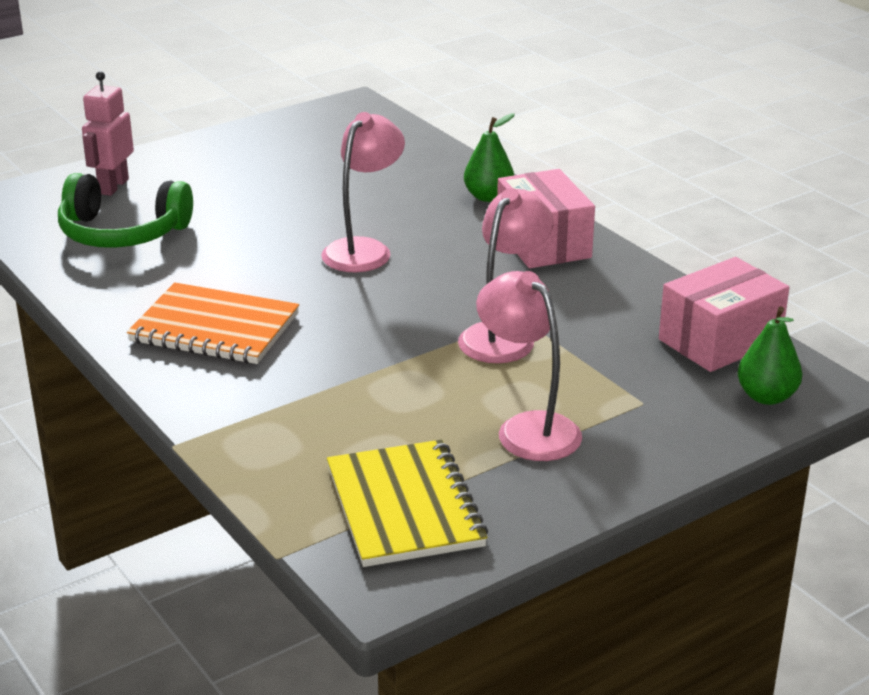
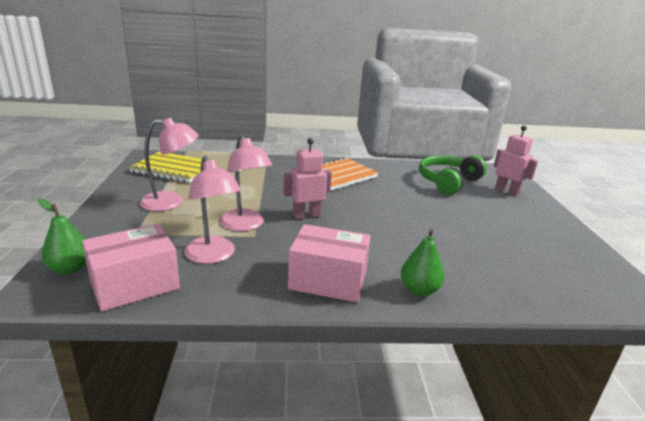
camera: 120 degrees right, 5 degrees down
pink lamp [321,112,405,272] -> pink lamp moved to [184,156,241,264]
pink box [659,257,790,372] -> pink box turned 60 degrees clockwise [82,224,180,312]
none -> pink robot [284,138,332,219]

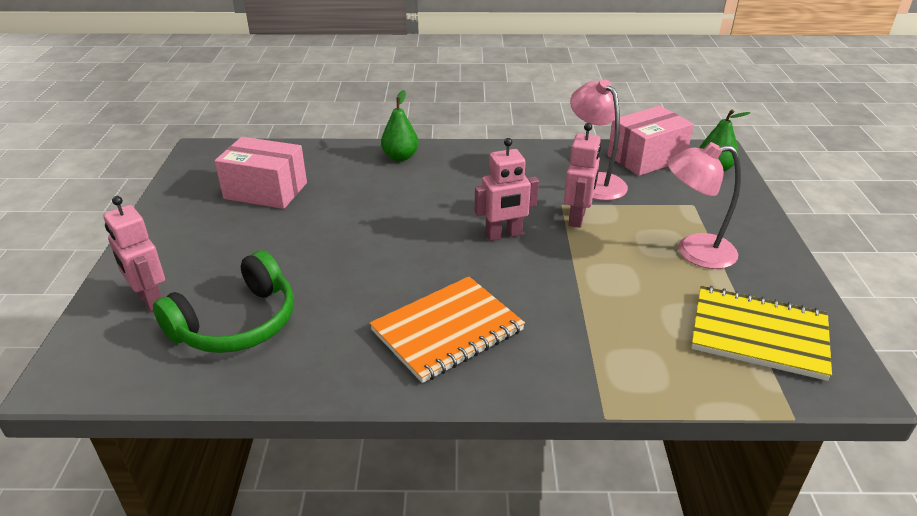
camera: 175 degrees left, 10 degrees up
pink lamp [220,135,272,231] -> pink robot [564,123,601,228]
pink box [288,224,370,302] -> pink box moved to [215,137,307,209]

